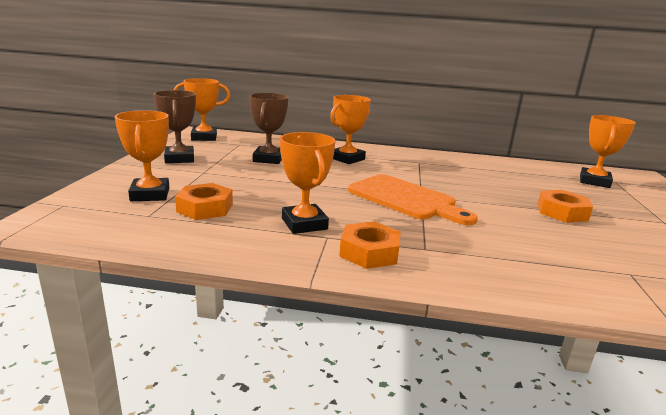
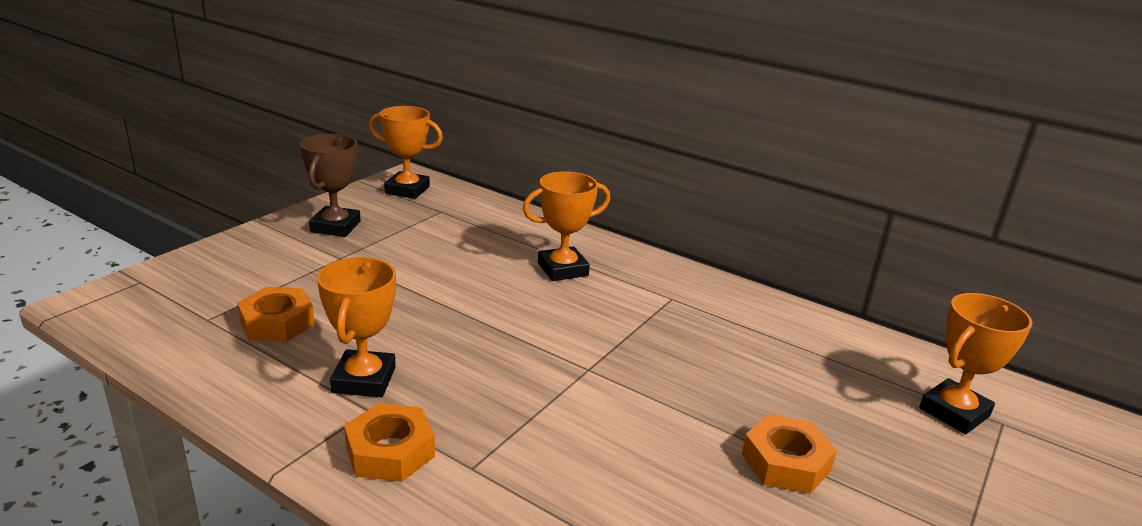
camera: 25 degrees right, 5 degrees up
orange trophy [115,110,169,201] -> none
brown trophy [249,93,288,164] -> none
orange cutting board [348,174,478,225] -> none

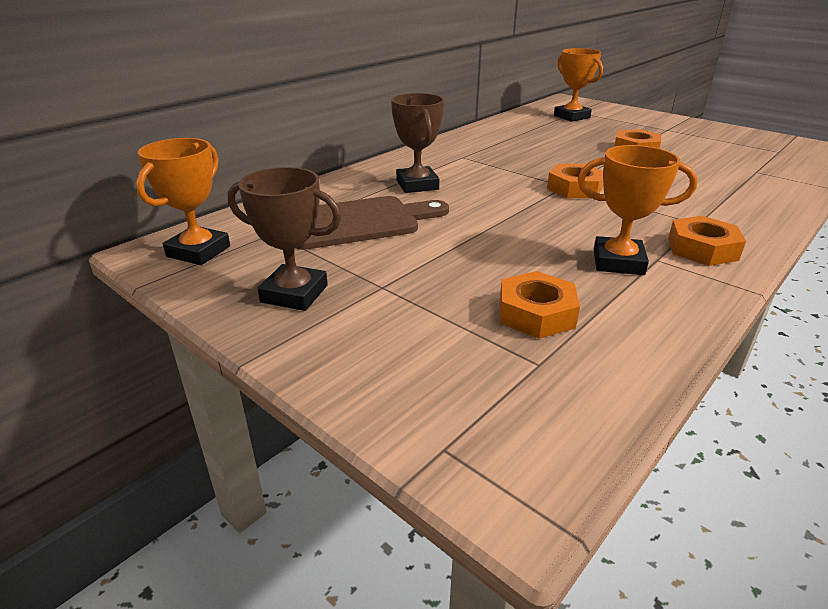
camera: 80 degrees left, 5 degrees up
orange trophy [523,171,611,281] -> brown trophy [391,93,444,193]
none -> brown cutting board [296,196,449,250]
none -> orange nut [547,164,603,198]

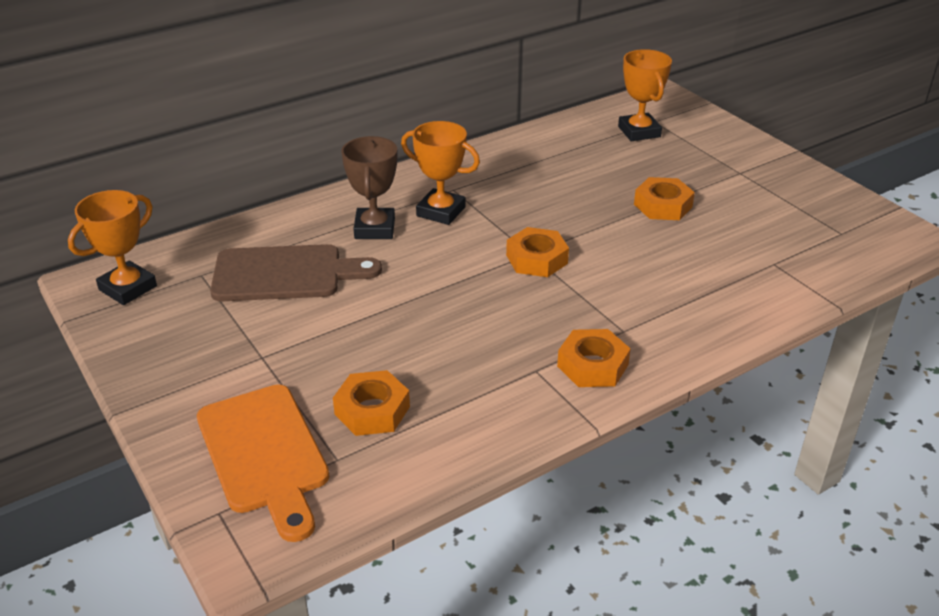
camera: 15 degrees right, 5 degrees up
brown trophy [228,167,341,311] -> none
orange trophy [578,145,698,275] -> orange trophy moved to [401,121,480,225]
none -> orange cutting board [197,384,330,542]

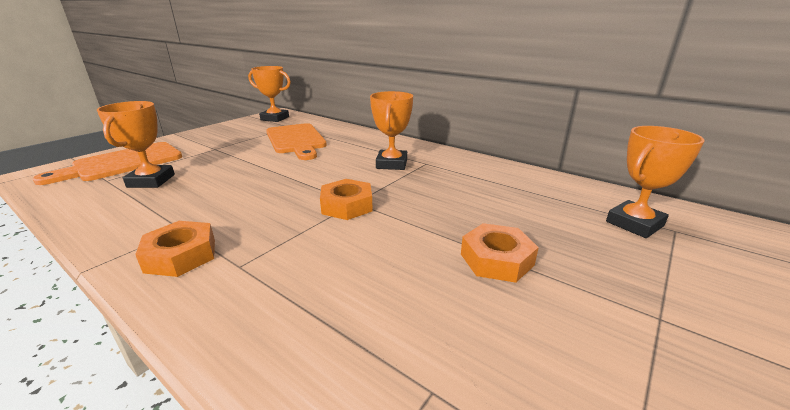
camera: 70 degrees right, 10 degrees down
brown cutting board [210,244,382,301] -> orange cutting board [266,123,327,160]
orange nut [333,370,410,436] -> orange trophy [97,101,175,188]
brown trophy [341,136,397,239] -> none

